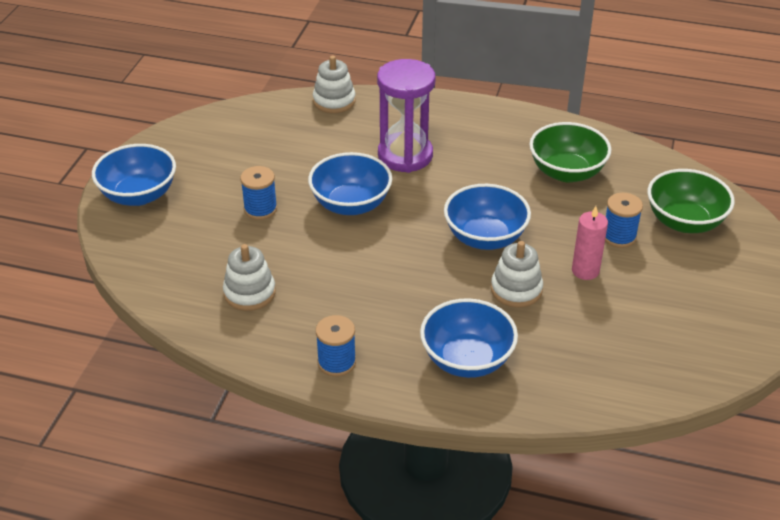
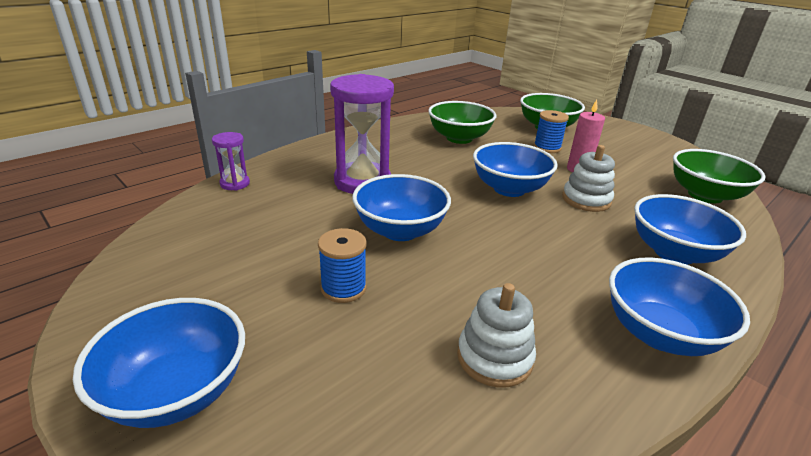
camera: 60 degrees left, 10 degrees down
white stacking toy [313,56,356,113] -> purple hourglass [212,132,250,191]
blue spool [316,315,356,377] -> blue bowl [609,258,750,356]
none -> green bowl [673,149,766,203]

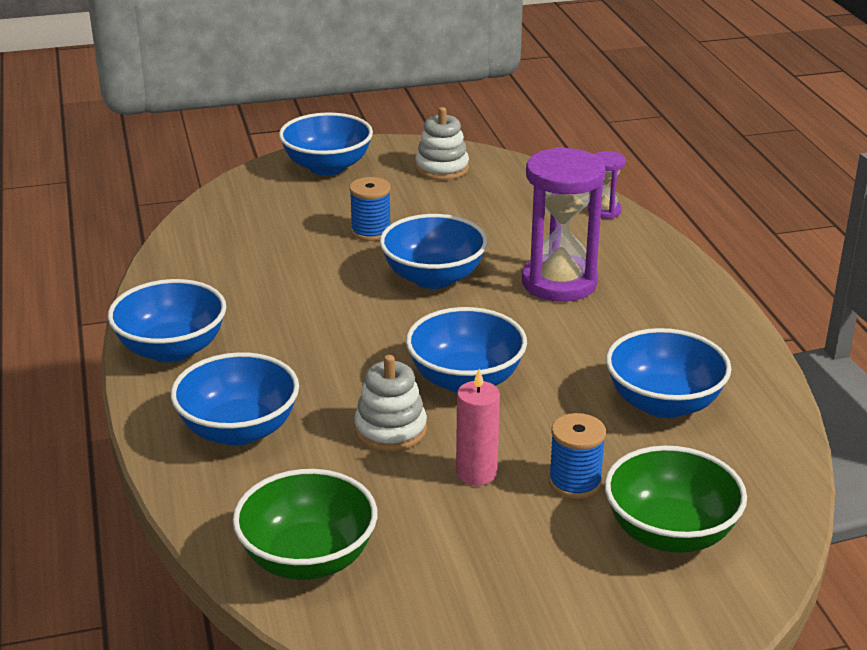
camera: 120 degrees right, 0 degrees up
green bowl [428,101,496,144] -> blue bowl [606,328,731,418]
white stacking toy [457,283,536,388] -> white stacking toy moved to [415,107,469,180]

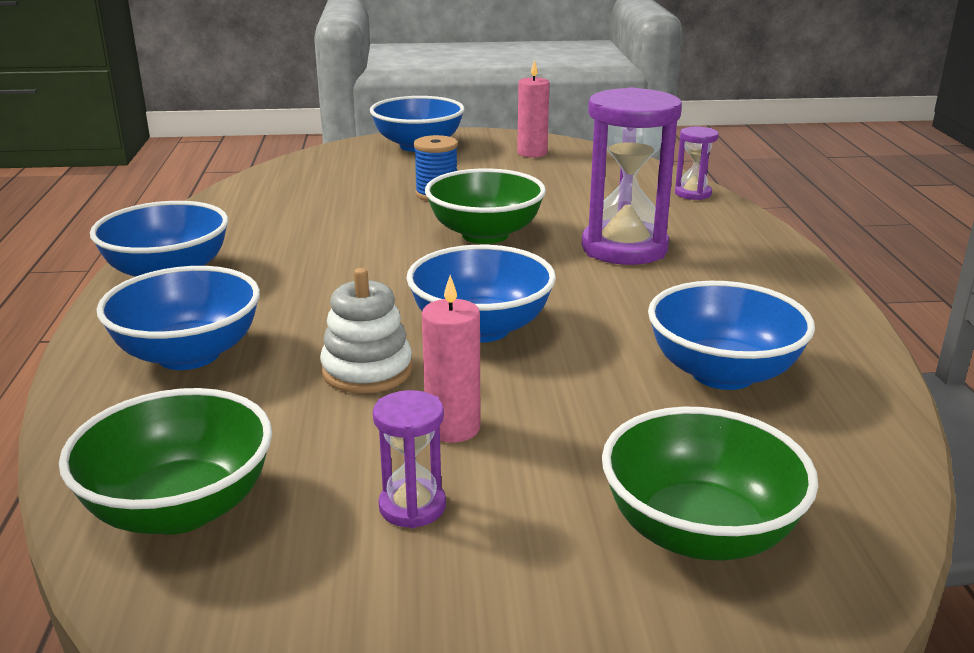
camera: 10 degrees right, 5 degrees down
blue bowl [380,214,488,289] -> green bowl [425,168,546,244]
white stacking toy [415,107,469,180] -> pink candle [517,60,549,158]
blue spool [549,413,606,499] -> none
none -> purple hourglass [373,390,446,528]

